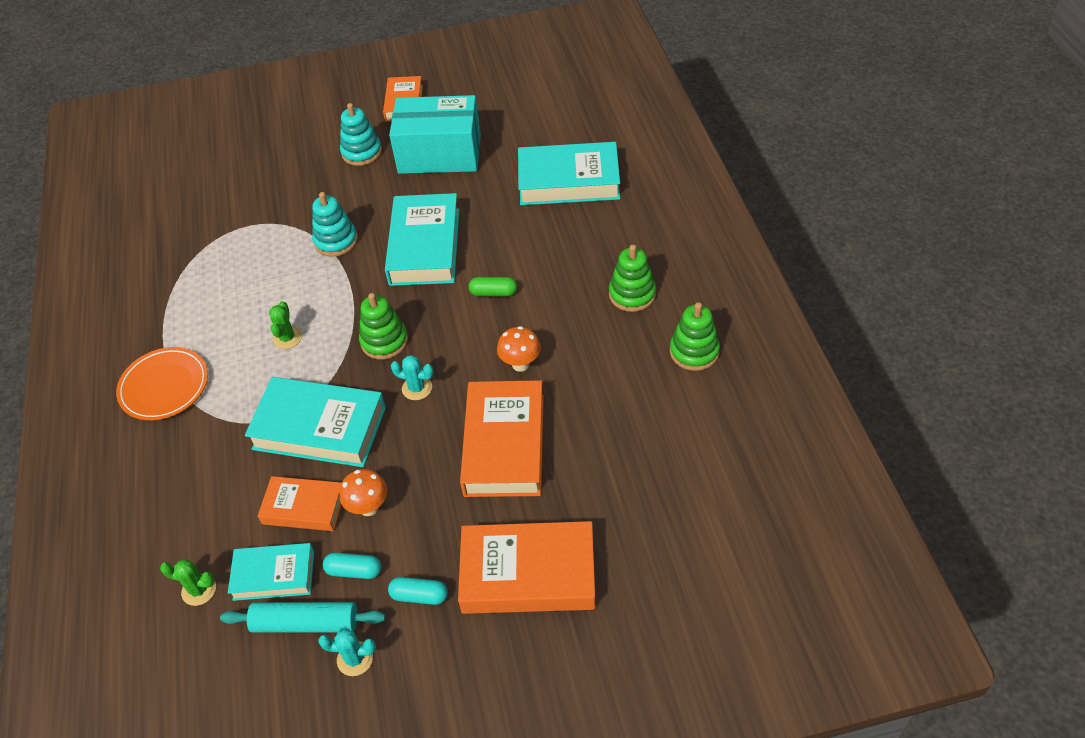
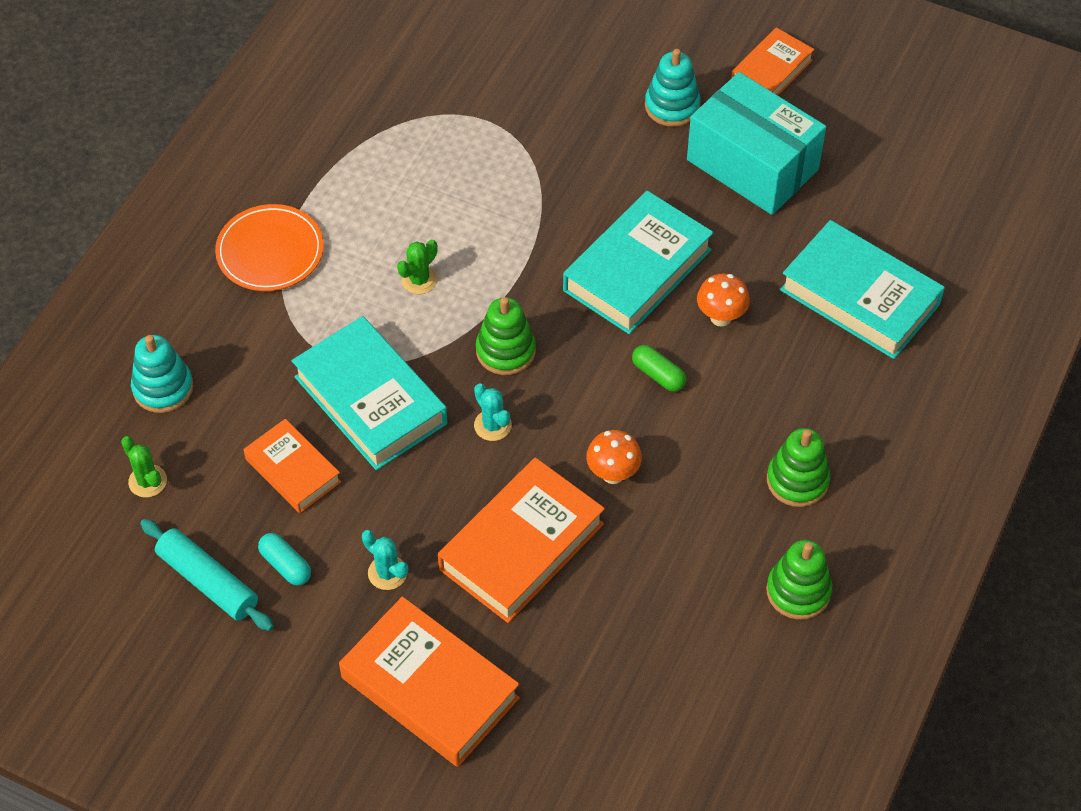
camera: 35 degrees right, 5 degrees up
turquoise book [228,543,314,601] -> none
turquoise stacking toy [312,192,358,257] -> turquoise stacking toy moved to [131,335,194,413]
turquoise cactus [318,628,376,676] -> turquoise cactus moved to [362,530,408,590]
orange mushroom [339,469,388,516] -> orange mushroom moved to [697,273,750,327]
turquoise capsule [388,577,448,605] -> none

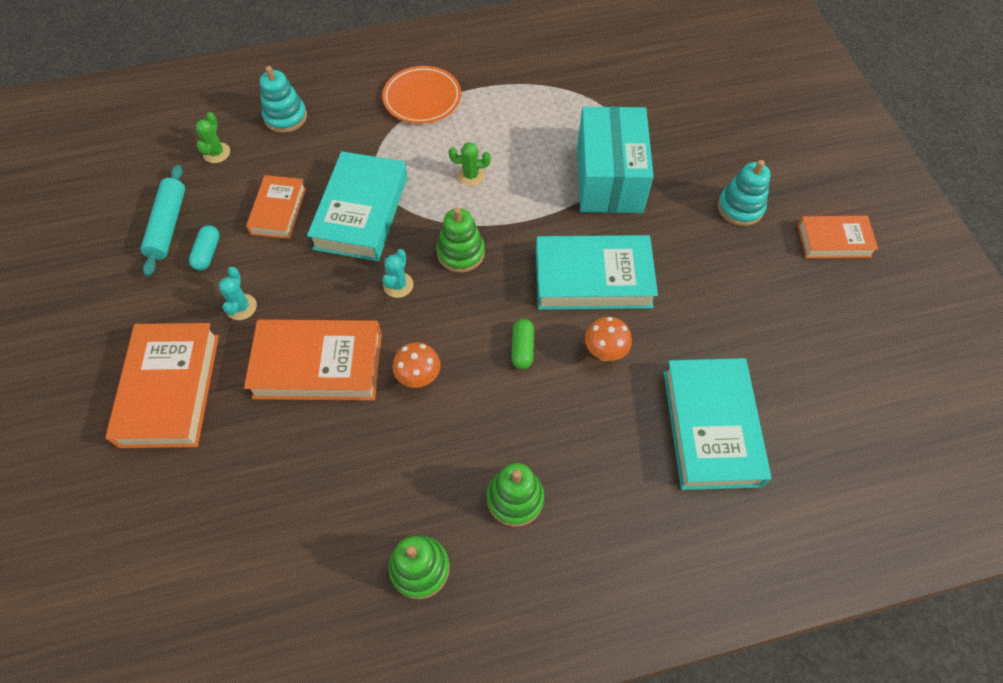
camera: 50 degrees right, 5 degrees up
turquoise box [687,72,826,215] -> turquoise box moved to [577,106,654,213]

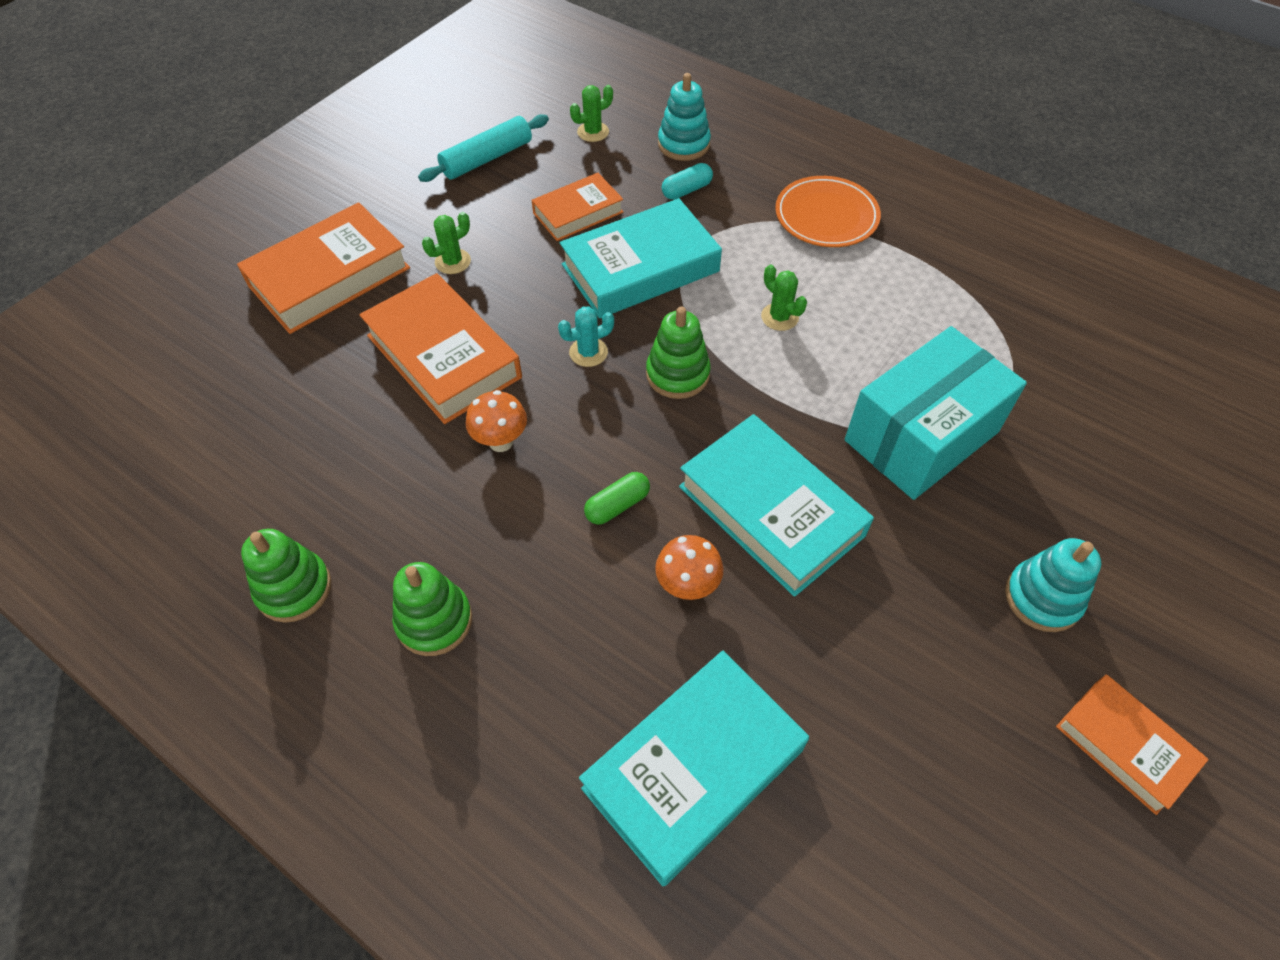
camera: 50 degrees right, 5 degrees down
turquoise capsule [189,225,220,271] -> turquoise capsule moved to [662,163,713,200]
turquoise cactus [218,267,257,320] -> green cactus [422,212,471,274]

